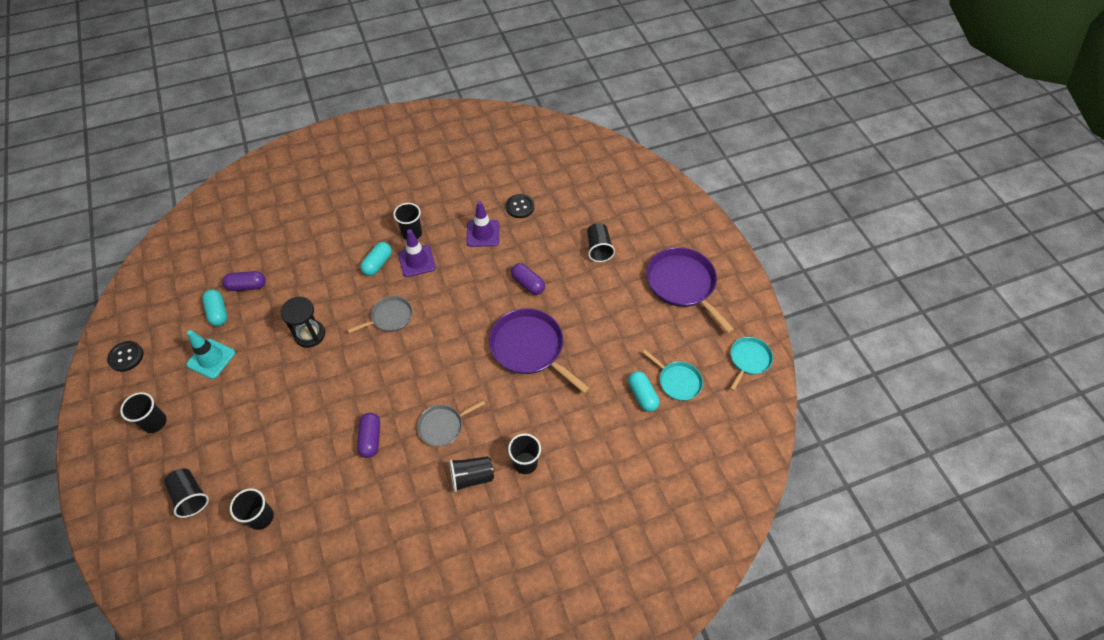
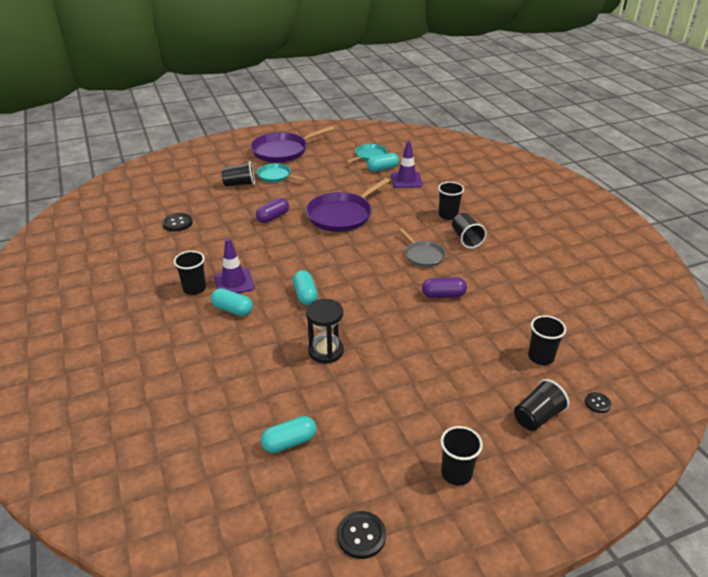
camera: 90 degrees left, 20 degrees down
turquoise traffic cone [187,330,235,379] -> none
purple capsule [222,271,266,291] -> none
grey pan [348,296,412,333] -> turquoise capsule [293,270,318,305]
purple traffic cone [467,201,499,247] -> purple traffic cone moved to [391,141,422,188]
turquoise pan [730,337,773,391] -> turquoise pan moved to [257,163,305,182]
none -> black button [585,392,611,413]

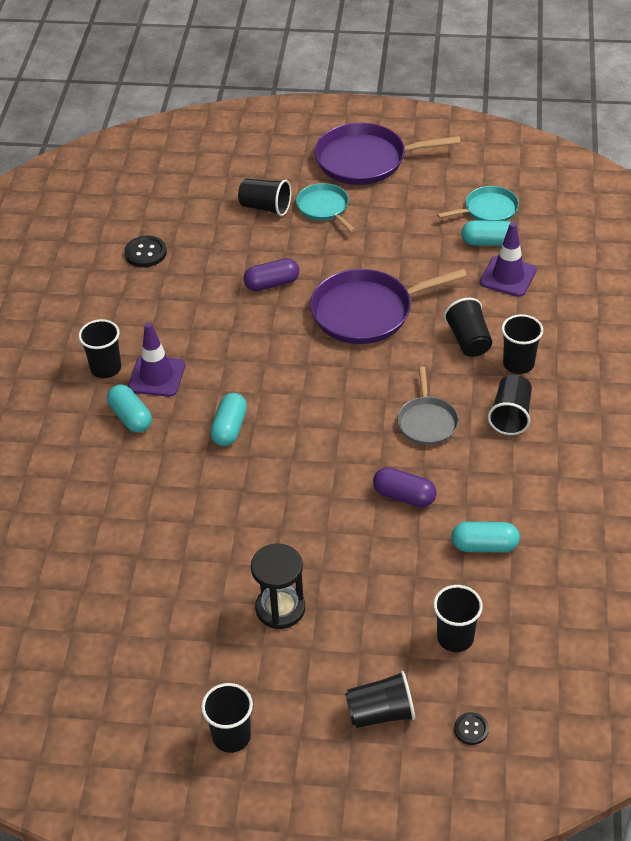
camera: 30 degrees right, 10 degrees up
turquoise capsule [261,416,316,453] -> turquoise capsule moved to [451,522,520,552]
black hourglass [306,299,344,363] -> black hourglass moved to [251,544,305,629]
black button [337,511,386,559] -> none
none -> black cup [444,298,492,357]

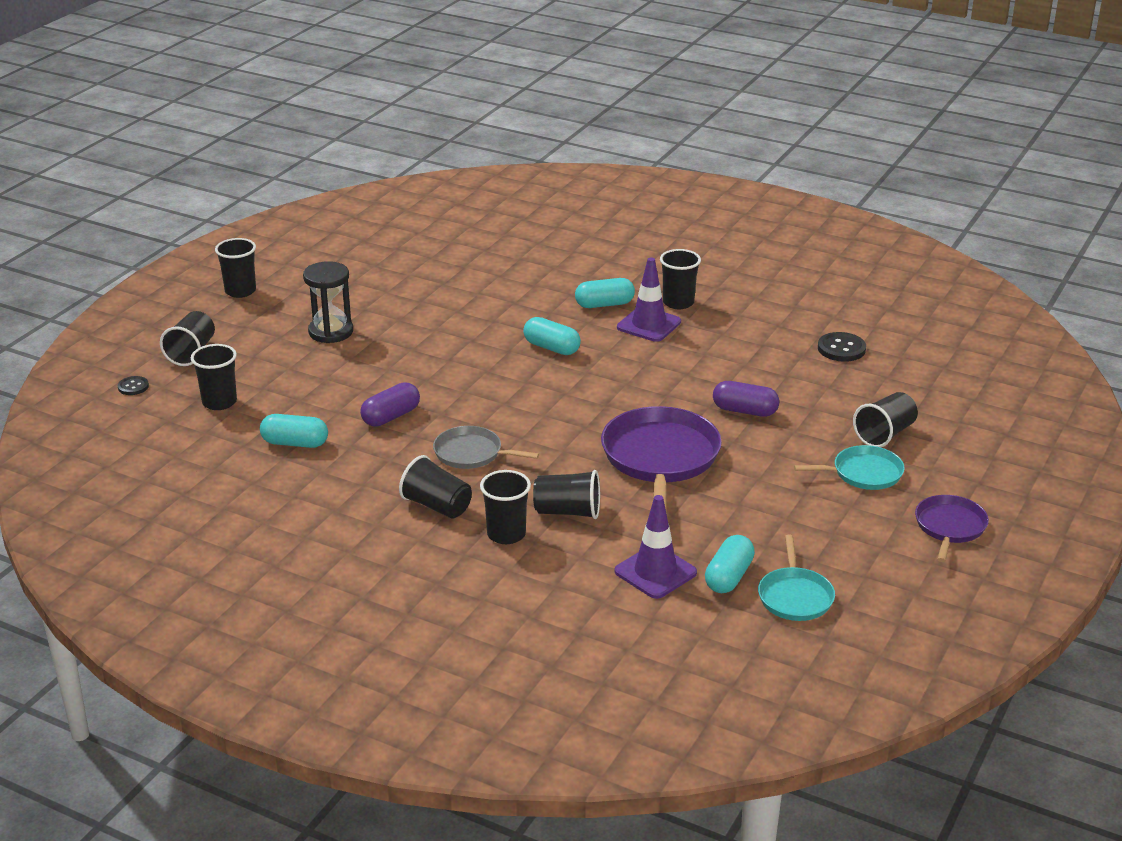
camera: 110 degrees right, 15 degrees down
purple capsule [244,258,299,291] -> purple capsule turned 75 degrees counterclockwise [713,381,779,417]
purple pan [315,123,461,185] -> purple pan [915,495,989,562], size x0.57
turquoise capsule [451,522,520,552] -> turquoise capsule turned 75 degrees clockwise [260,414,328,448]

